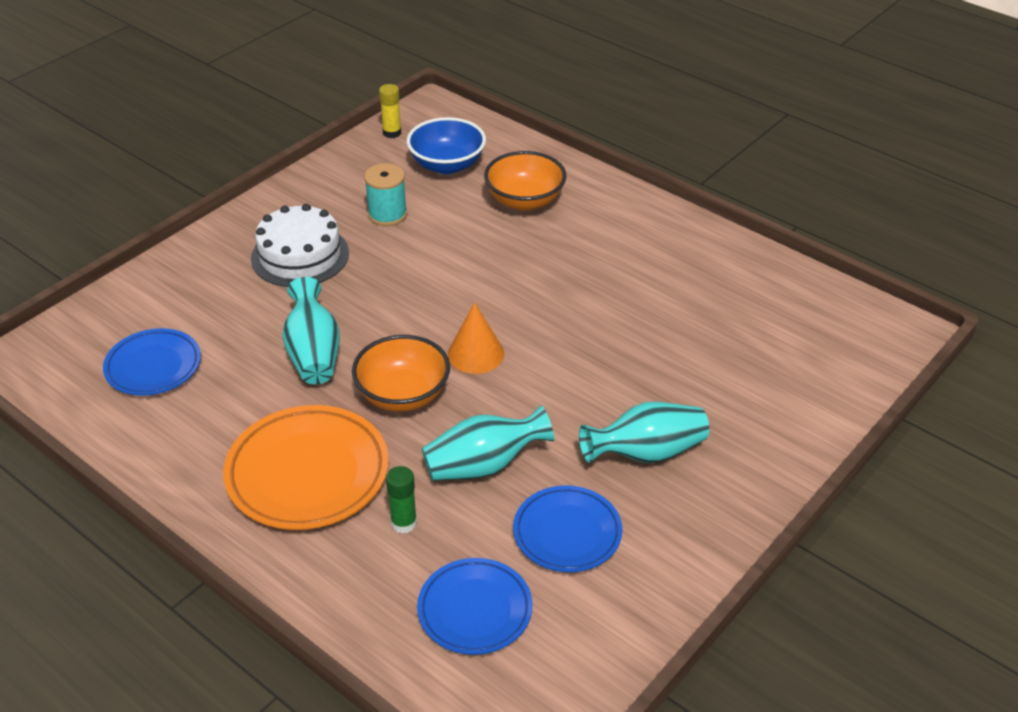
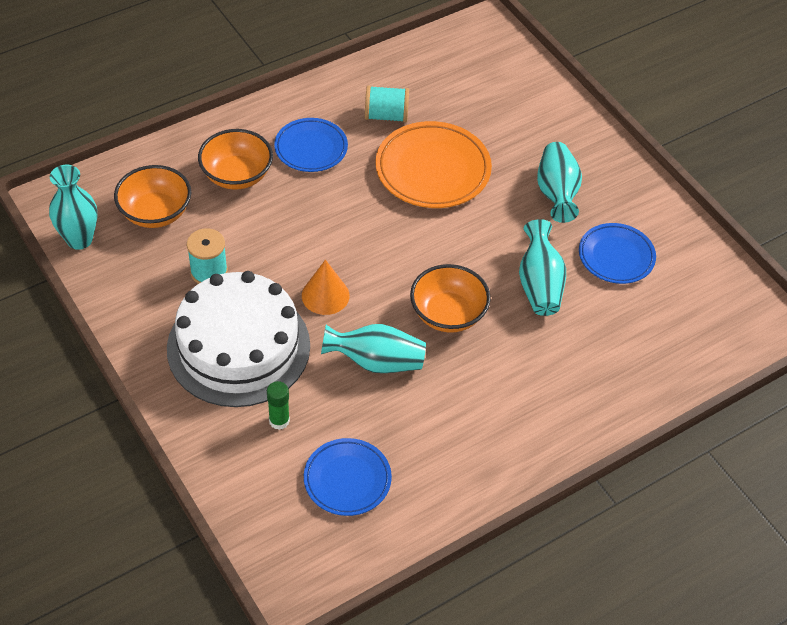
camera: 75 degrees left, 10 degrees up
orange plate [223,405,389,530] -> orange plate moved to [376,121,492,208]
white cake [251,204,349,287] -> white cake [167,271,310,407], size x1.54
yellow glue stick [379,84,401,138] -> turquoise vase [49,165,97,250]
green glue stick [386,466,417,533] -> green glue stick moved to [267,381,290,430]
blue bowl [407,117,486,174] -> orange bowl [114,165,191,228]
blue plate [417,558,533,655] -> blue plate moved to [274,118,348,172]
orange cone [448,302,504,374] -> orange cone moved to [302,260,350,315]
none -> turquoise spool [365,86,409,122]

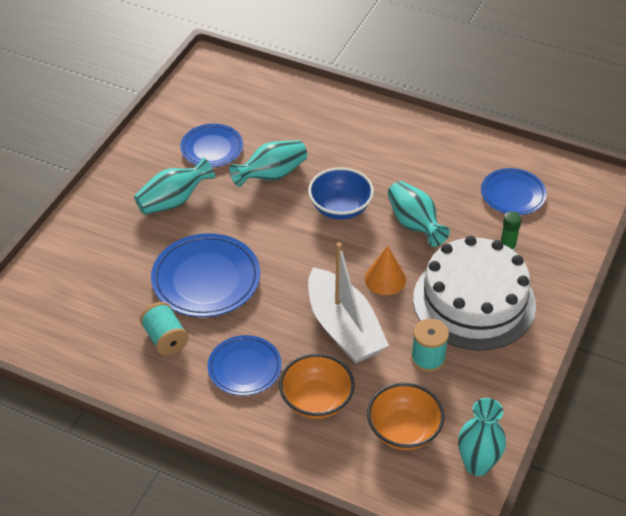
camera: 120 degrees left, 5 degrees down
orange plate [376,121,492,208] -> blue plate [151,233,260,317]
orange bowl [410,264,491,333] -> blue bowl [308,167,374,220]
none -> white boat [308,242,389,364]

